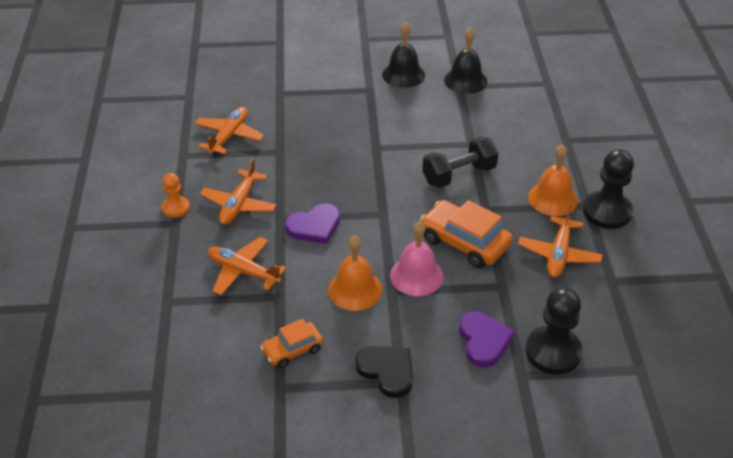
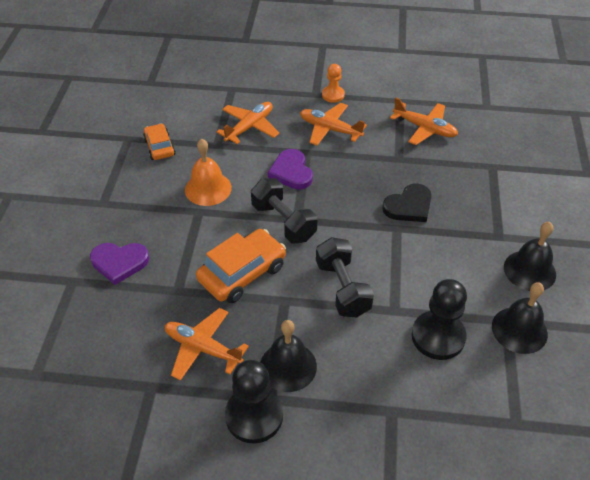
camera: 100 degrees right, 5 degrees up
black heart [355,346,413,398] -> black heart moved to [382,184,432,222]
pink bell [390,221,444,296] -> none
black pawn [526,288,583,375] -> black pawn moved to [412,279,467,360]
orange bell [528,144,578,216] -> black bell [261,320,317,392]
none -> black dumbbell [251,178,317,243]

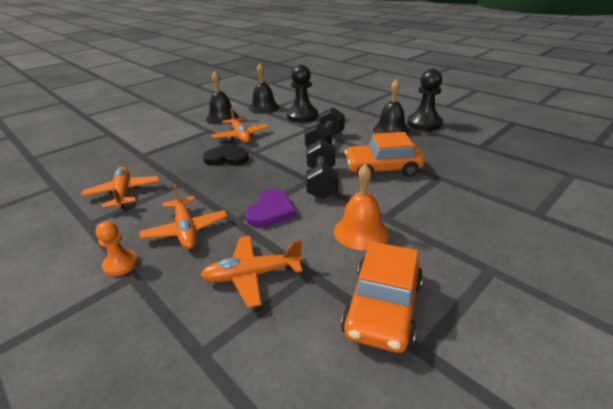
camera: 140 degrees left, 15 degrees down
purple heart [90,243,149,285] -> none
orange car [143,123,176,160] -> orange car [341,241,423,353], size x1.66
orange plane [165,308,249,381] -> orange plane moved to [211,108,269,143]

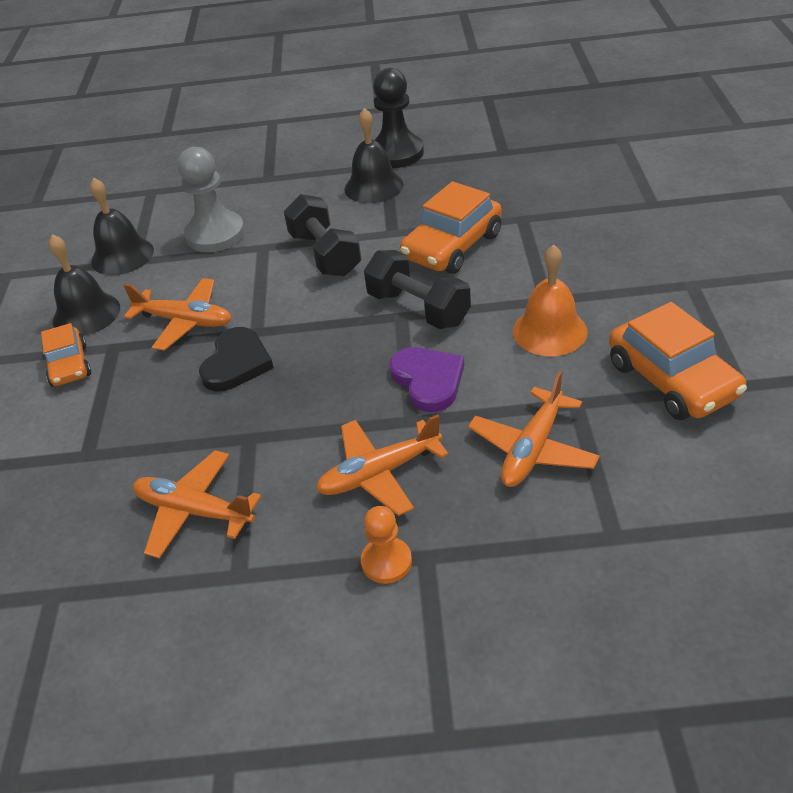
camera: 45 degrees left, 10 degrees up
orange plane [139,184,228,249] -> orange plane turned 135 degrees clockwise [316,414,449,516]
black heart [203,143,249,166] -> black heart turned 150 degrees clockwise [199,327,274,391]
black pawn [287,65,318,123] -> grey pawn [178,147,245,252]
none -> orange car [41,323,91,387]

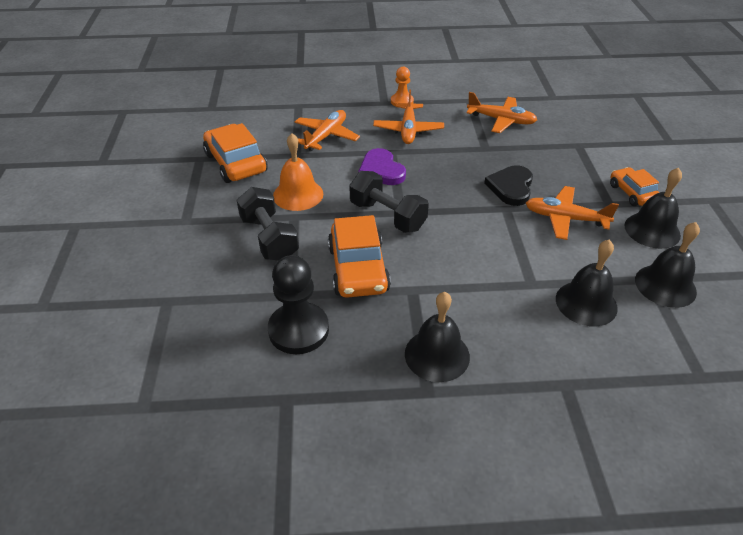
camera: 175 degrees right, 0 degrees up
grey pawn [178,147,245,252] -> black bell [556,240,618,326]
black dumbbell [284,194,362,277] -> black dumbbell moved to [237,187,299,260]
orange plane [316,414,449,516] -> orange plane turned 120 degrees clockwise [373,89,444,144]
black pawn [373,68,424,168] -> black pawn moved to [268,255,329,354]
orange car [400,181,502,274] -> orange car turned 135 degrees clockwise [328,215,391,298]

